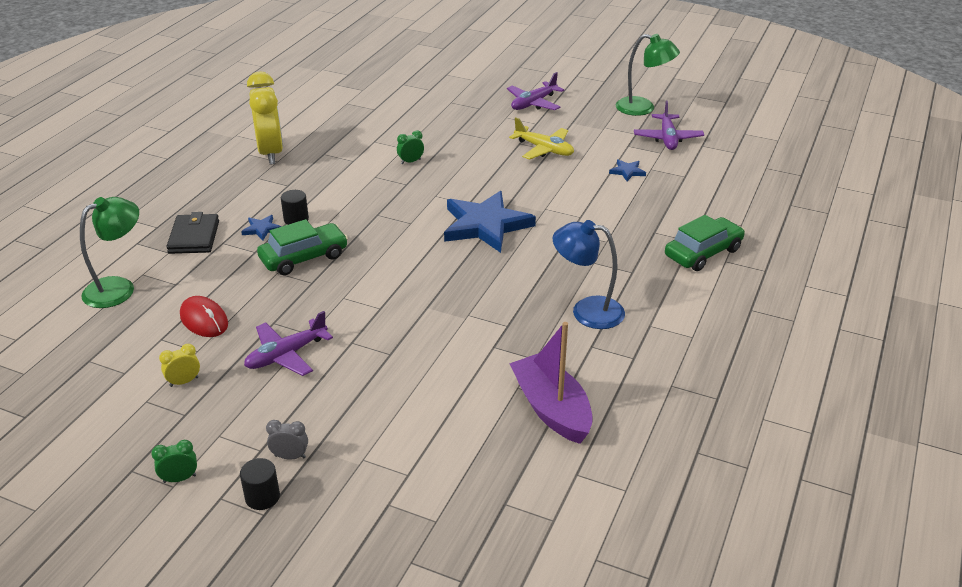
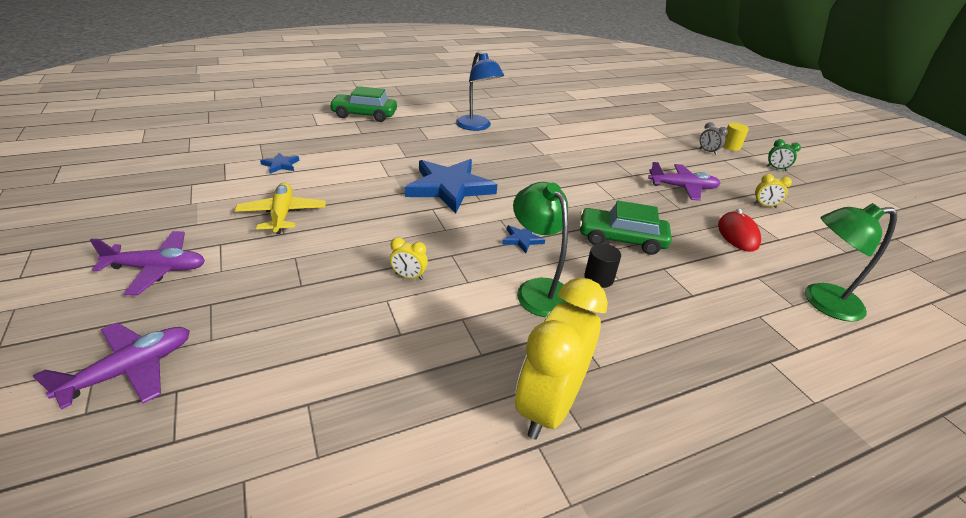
camera: 140 degrees left, 0 degrees up
black wallet [166,212,219,254] -> none
black cylinder [240,458,280,510] -> yellow cylinder [723,123,749,151]
blue star [241,215,282,241] -> blue star moved to [502,225,545,253]
green clock [397,130,424,164] -> yellow clock [390,237,428,280]
purple boat [509,322,593,444] -> none
green lamp [616,34,680,116] -> green lamp moved to [513,182,574,317]
purple plane [634,101,704,150] -> purple plane moved to [33,323,190,410]

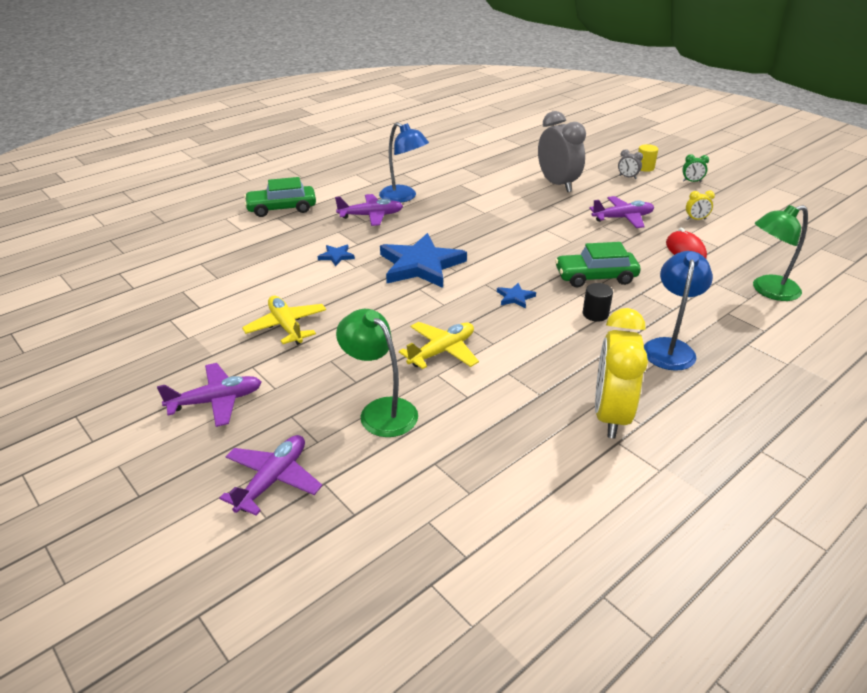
camera: 15 degrees left, 0 degrees up
blue star [260,153,299,174] -> blue star moved to [318,245,355,266]
yellow clock [390,237,428,280] -> yellow plane [399,322,479,369]
green lamp [513,182,574,317] -> green lamp moved to [336,309,418,437]
none -> purple plane [335,194,403,226]
none -> grey clock [538,111,586,192]
none -> blue lamp [644,251,713,371]

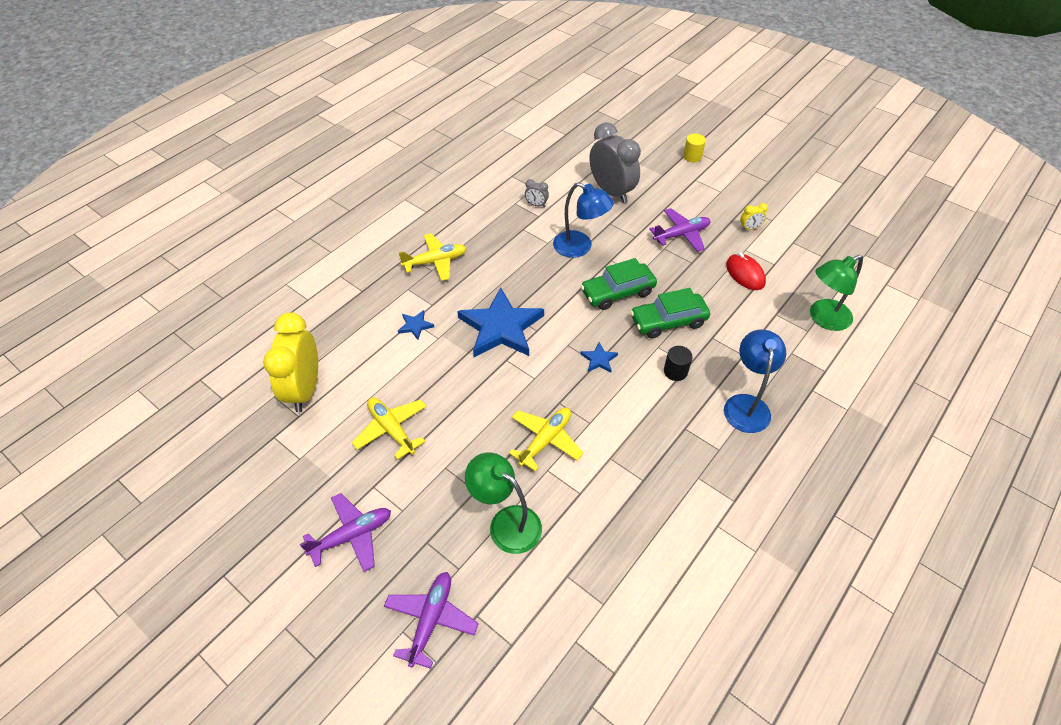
camera: 10 degrees left, 15 degrees up
green car [244,177,316,217] -> green car moved to [581,258,657,310]
purple plane [335,194,403,226] -> yellow plane [398,233,467,281]
blue lamp [379,122,429,203] -> blue lamp moved to [553,183,614,258]
yellow clock [595,308,648,438] -> yellow clock moved to [263,312,318,412]
grey clock [618,149,643,179] -> grey clock moved to [525,179,549,207]
green clock [682,154,709,182] -> none

